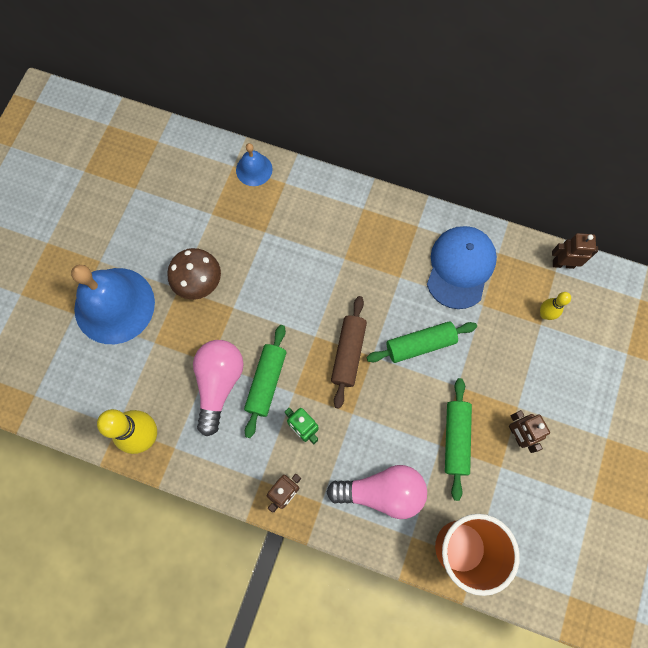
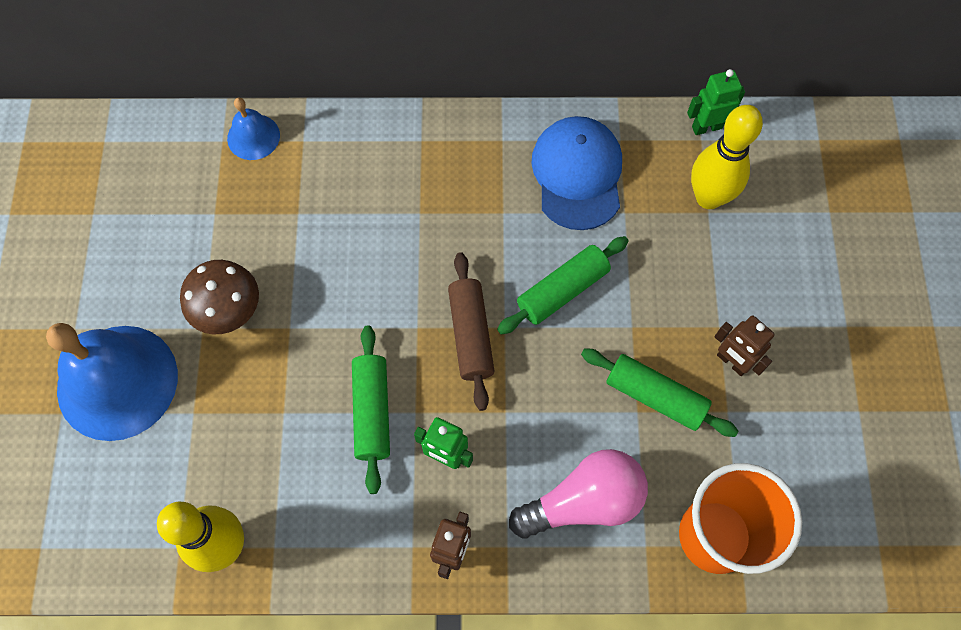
camera: 20 degrees left, 5 degrees down
pink light bulb [193,340,244,436] -> none
green rolling pin [445,378,472,501] -> green rolling pin turned 45 degrees counterclockwise [581,348,738,437]
yellow bowling pin [540,292,571,320] -> yellow bowling pin [691,105,763,209], size x1.88
brown robot [552,233,598,269] -> green robot [687,69,745,135]

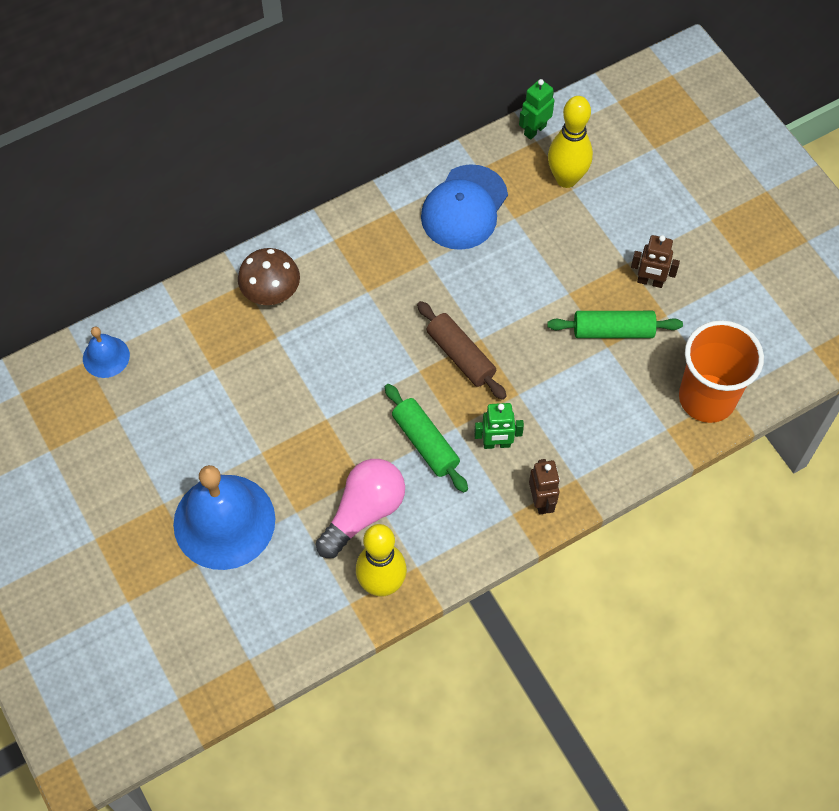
camera: 30 degrees left, 5 degrees down
brown mushroom [180,260,259,334] -> brown mushroom moved to [238,248,300,305]
blue bell [227,98,280,160] -> blue bell moved to [83,327,130,378]
green rolling pin [497,236,628,335] -> none
pink light bulb [509,449,648,539] -> pink light bulb moved to [316,459,405,558]
blue cap [531,116,622,230] -> blue cap turned 120 degrees counterclockwise [421,164,508,250]

